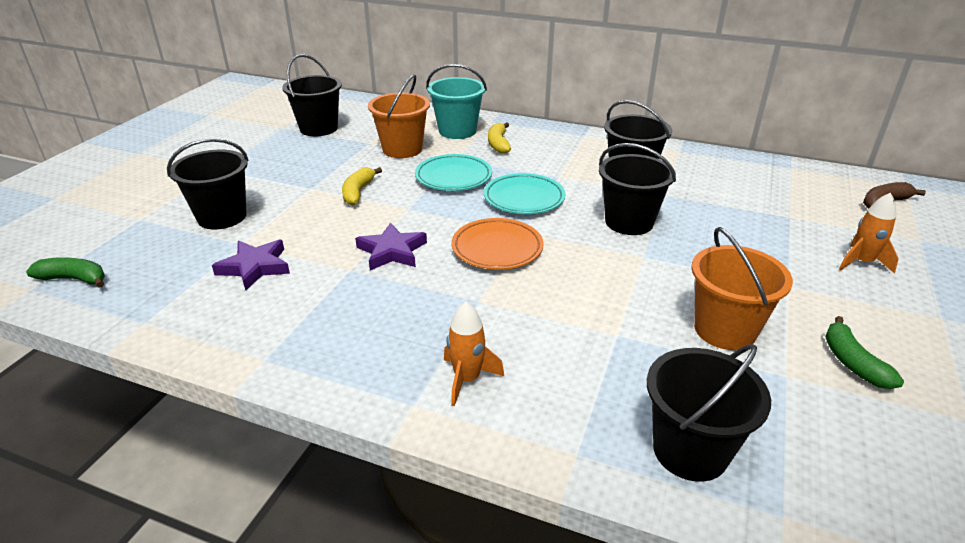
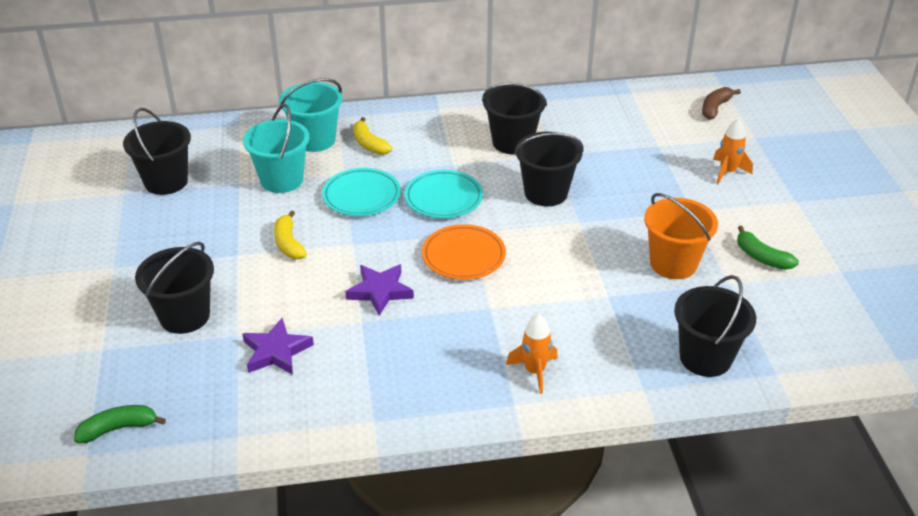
camera: 30 degrees left, 5 degrees up
orange bucket [368,74,430,158] -> turquoise bucket [243,104,310,193]

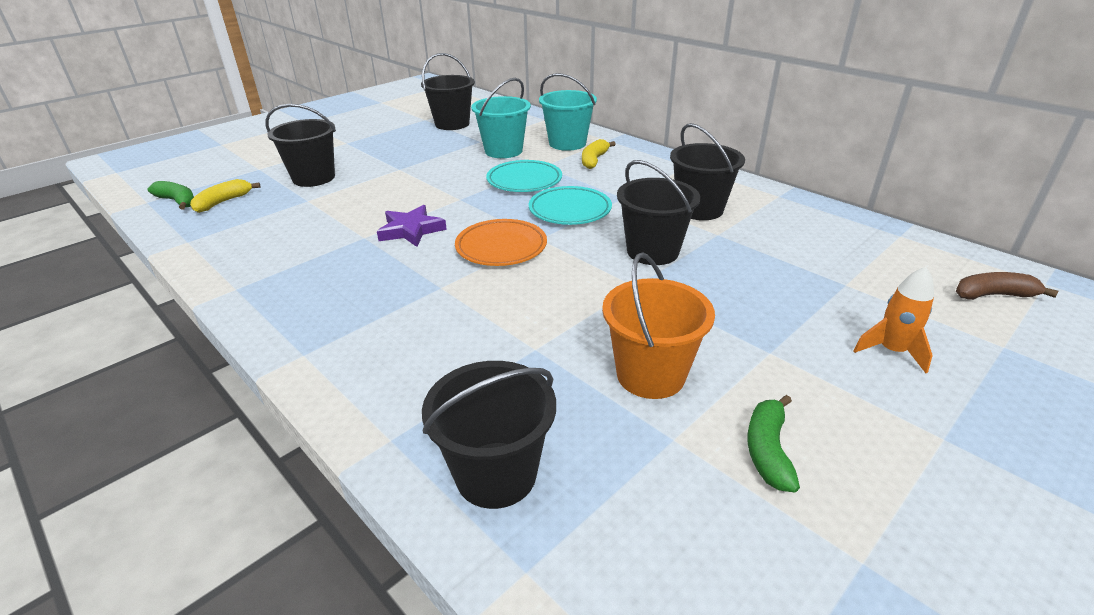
camera: 55 degrees right, 5 degrees down
purple star [242,318,314,375] -> none
yellow banana [274,210,307,259] -> yellow banana moved to [190,179,261,213]
orange rocket [506,314,558,394] -> none

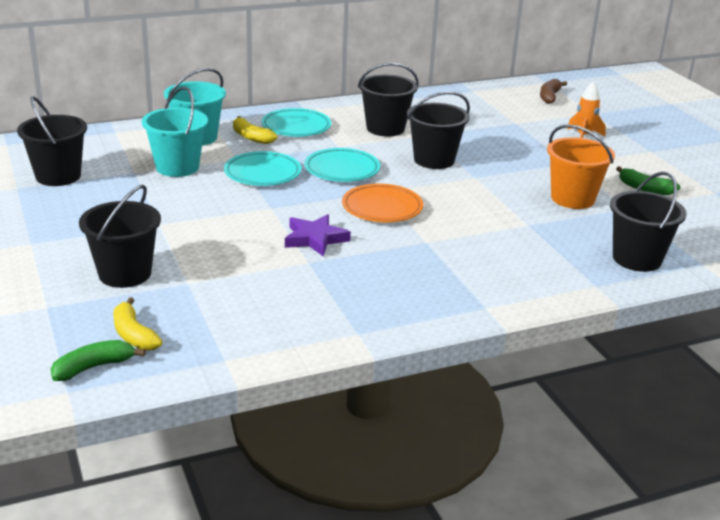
camera: 70 degrees left, 5 degrees down
none -> turquoise plate [261,108,331,137]

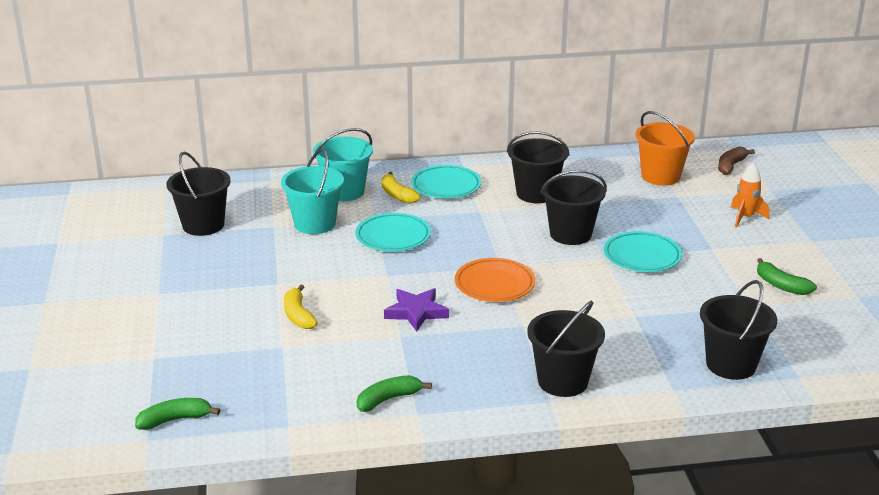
camera: 15 degrees right, 0 degrees up
black bucket [79,185,161,288] -> black bucket moved to [527,301,605,397]
yellow banana [113,297,163,351] -> yellow banana moved to [284,284,318,329]
turquoise plate [304,148,380,182] -> turquoise plate moved to [604,231,682,272]
orange bucket [547,124,615,209] -> orange bucket moved to [635,111,695,186]
none -> green banana [357,375,432,412]

